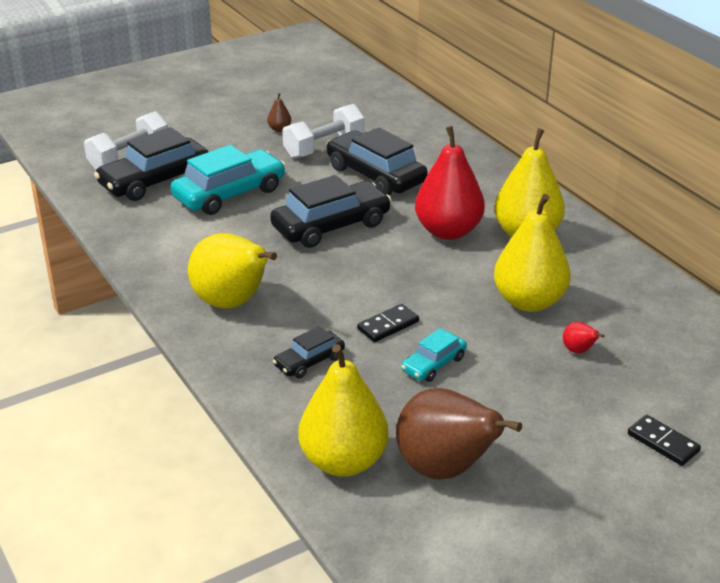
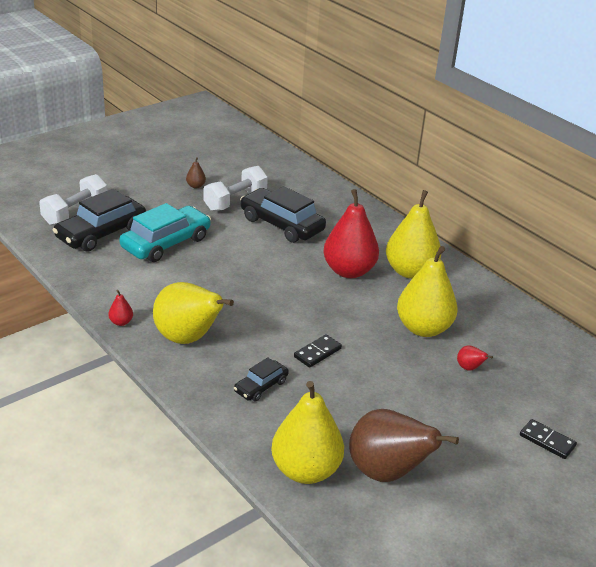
camera: 10 degrees left, 0 degrees up
black car [270,175,391,248] -> none
turquoise car [401,328,467,382] -> none
none -> red pear [108,290,133,326]

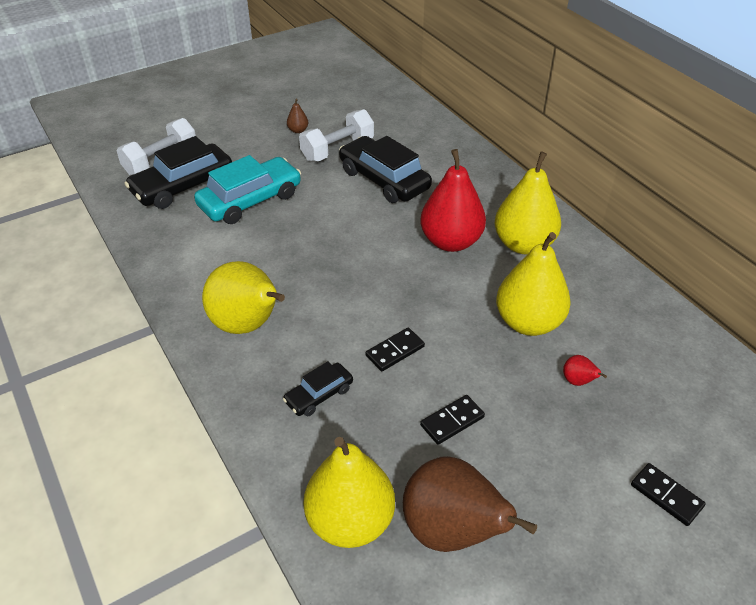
camera: 10 degrees right, 10 degrees up
red pear [108,290,133,326] -> none
none -> black domino [420,395,485,445]

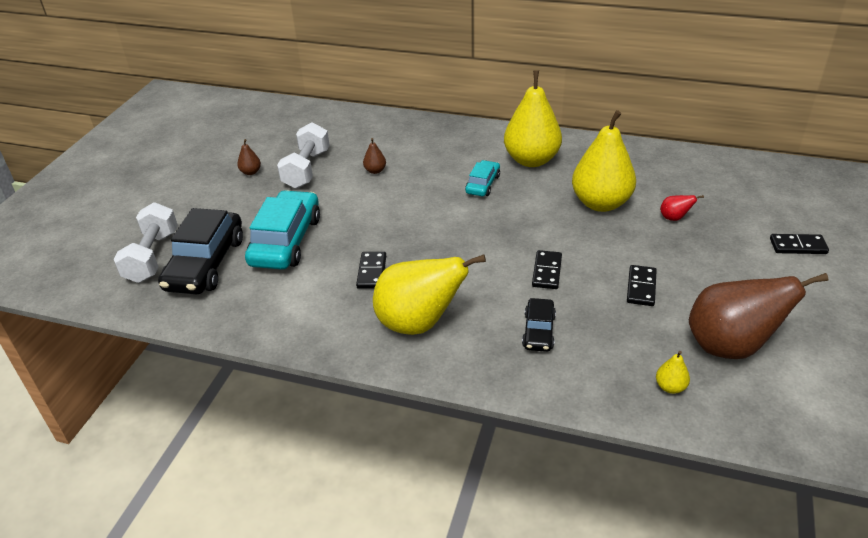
camera: 40 degrees left, 5 degrees down
yellow pear [304,437,395,548] -> yellow pear [656,351,690,394], size x0.40
black car [339,136,432,203] -> brown pear [363,138,386,174]
red pear [420,149,486,252] -> turquoise car [465,160,500,196]
none -> black domino [356,252,386,289]

